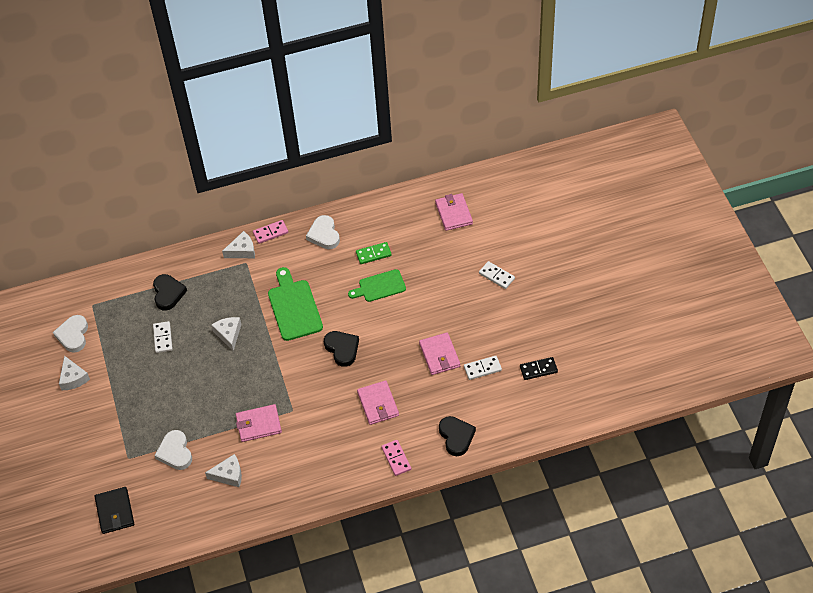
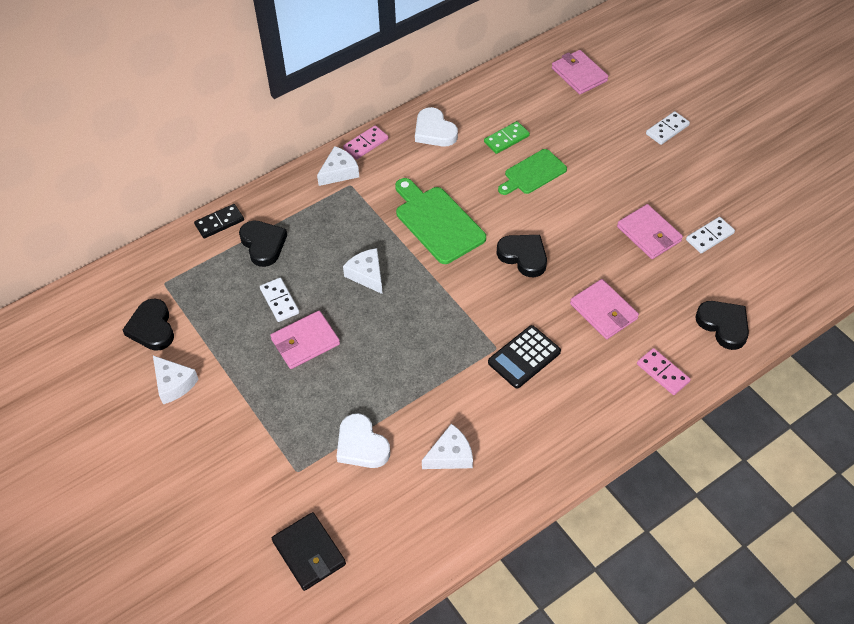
camera: 20 degrees left, 0 degrees up
white heart [53,315,88,353] -> black heart [123,299,174,351]
pink wallet [236,404,282,442] -> pink wallet moved to [270,311,340,369]
white domino [479,261,515,289] -> white domino turned 60 degrees counterclockwise [646,111,690,145]
black domino [520,357,558,380] -> black domino moved to [194,204,244,239]
none -> black calculator [488,325,561,388]

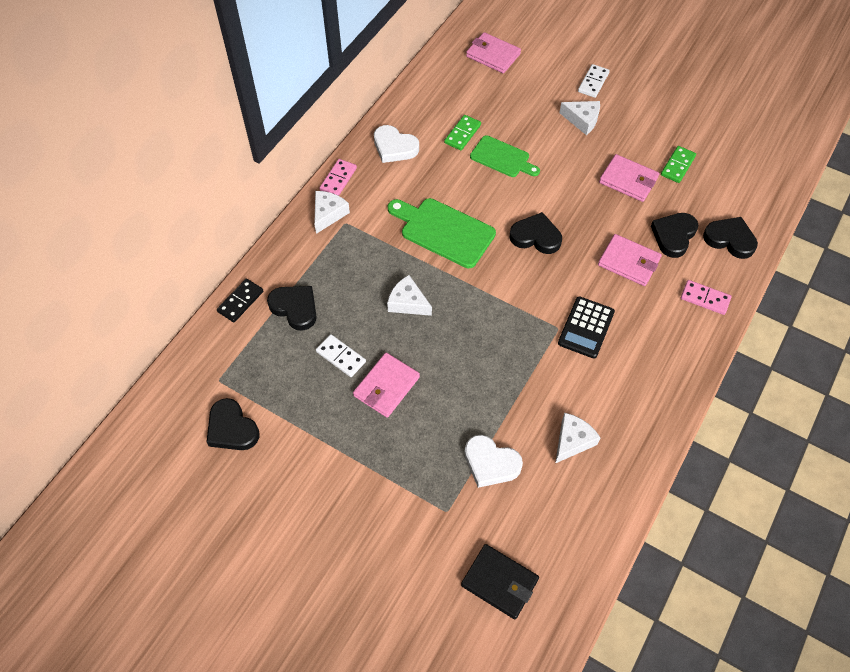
camera: 25 degrees left, 5 degrees up
white cheese [153,356,199,404] -> white cheese moved to [559,101,600,135]
green cutting board [498,149,567,195] -> green cutting board turned 90 degrees counterclockwise [470,135,540,177]
white domino [686,217,735,253] -> green domino [661,146,696,183]
none -> black heart [651,213,698,258]

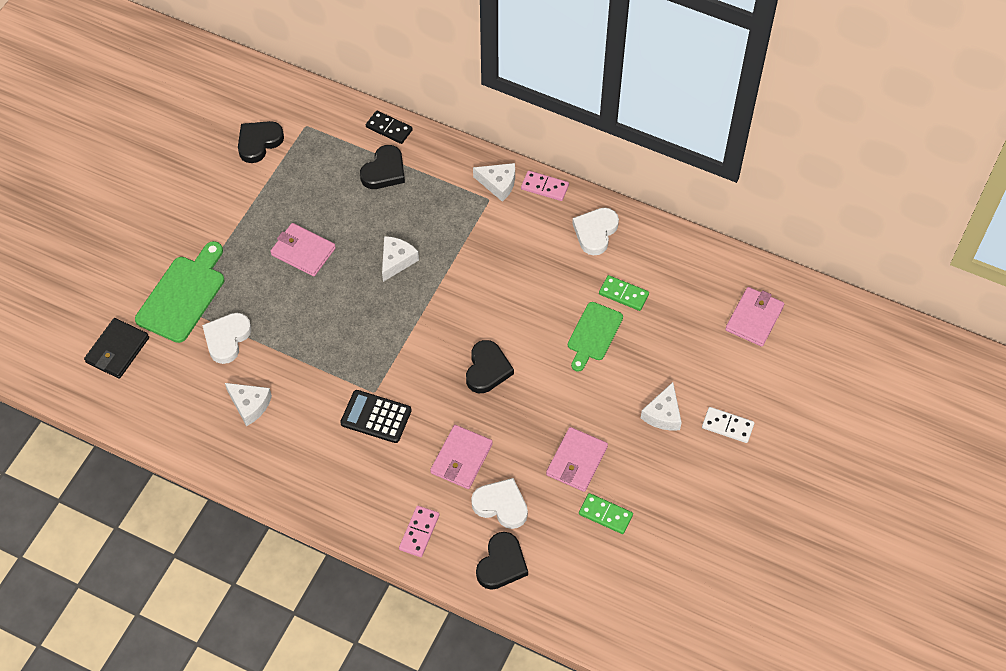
camera: 85 degrees right, 0 degrees up
white domino [316,334,366,377] -> none
green cutting board [388,198,496,268] -> green cutting board moved to [135,241,224,343]
black heart [651,213,698,258] -> white heart [471,478,528,529]

